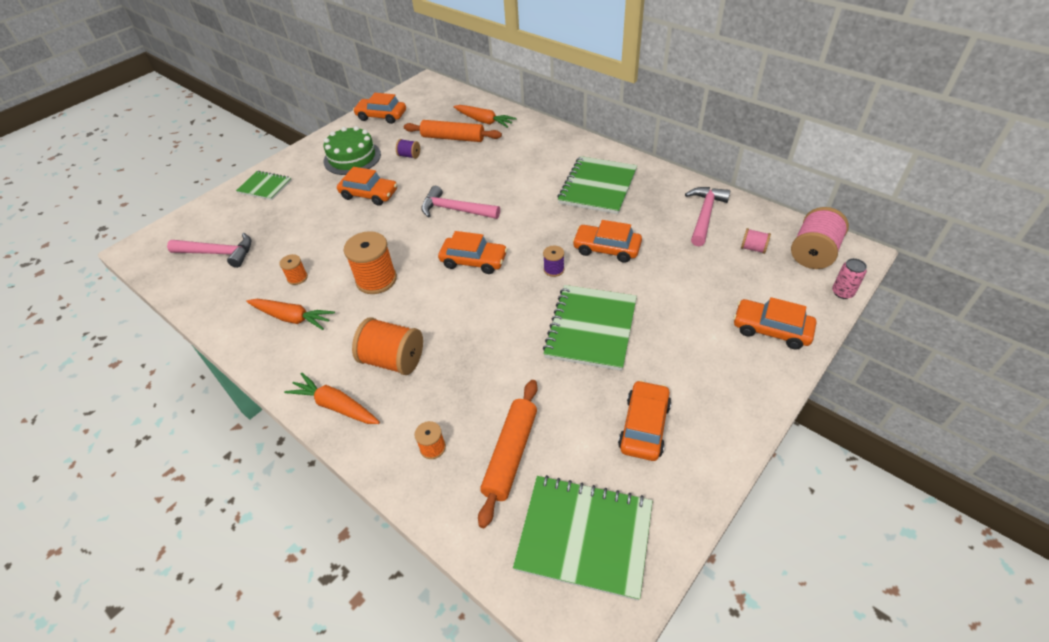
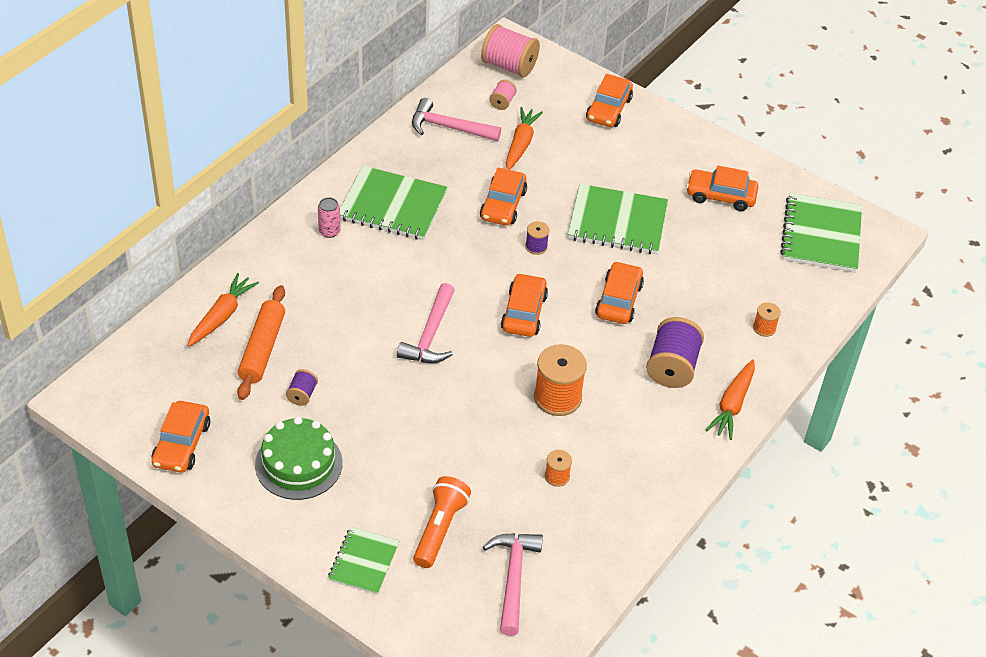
camera: 100 degrees left, 0 degrees up
orange carrot [246,299,335,330] -> orange carrot moved to [506,107,543,170]
orange car [337,167,397,205] -> orange car moved to [595,261,644,324]
orange spool [352,317,423,375] -> purple spool [646,317,704,388]
orange rolling pin [478,380,538,528] -> none
pink can [832,258,867,299] -> pink can moved to [318,197,341,238]
none -> orange flashlight [413,476,471,568]

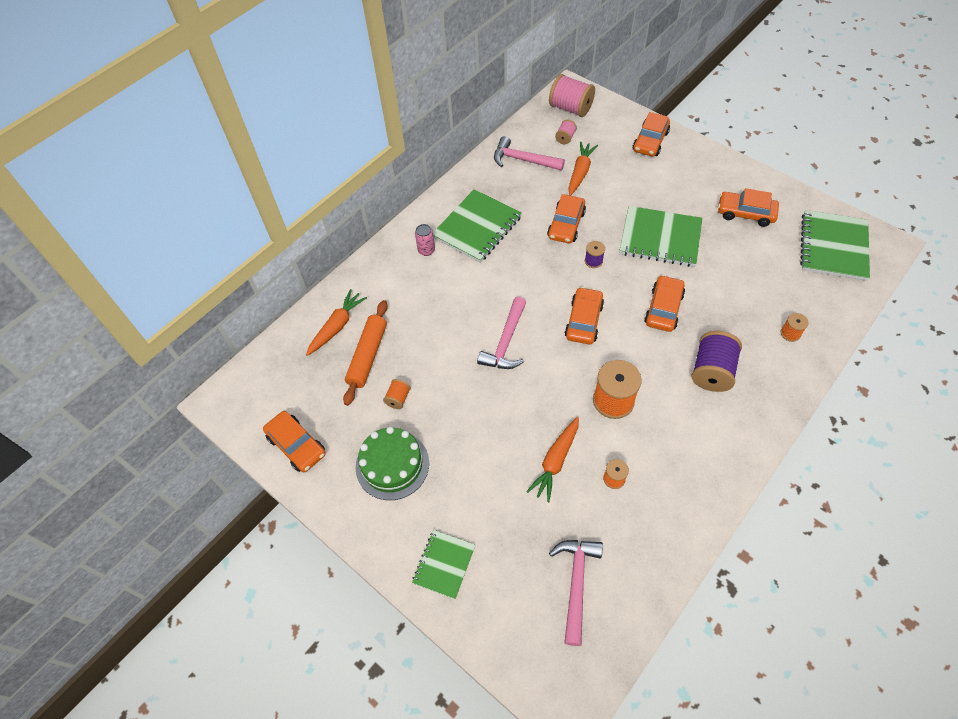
camera: 10 degrees right, 10 degrees up
orange car [152,401,210,473] -> orange car turned 60 degrees counterclockwise [263,411,326,472]
purple spool [286,369,318,406] -> orange spool [383,379,411,409]
green notebook [340,166,448,240] -> green notebook turned 75 degrees counterclockwise [433,189,522,263]
orange flashlight [413,476,471,568] -> none
orange carrot [706,359,755,440] -> orange carrot moved to [526,417,579,502]

